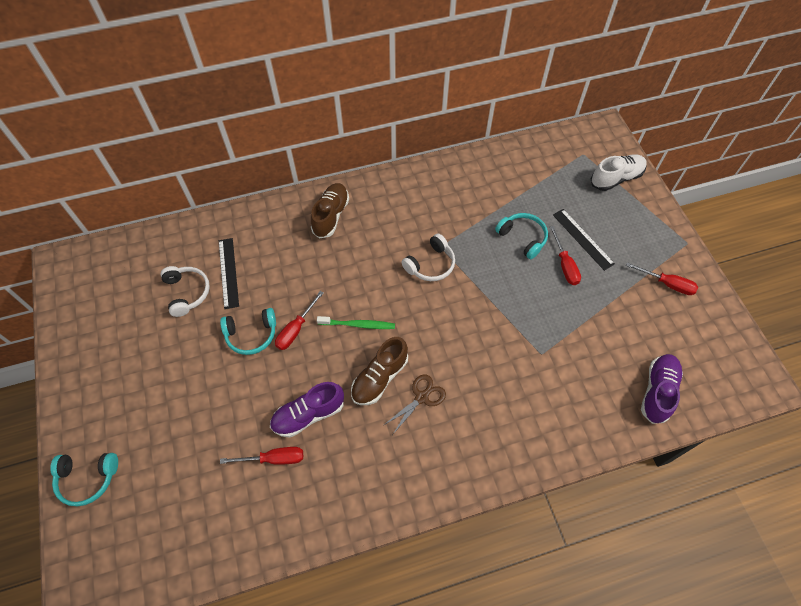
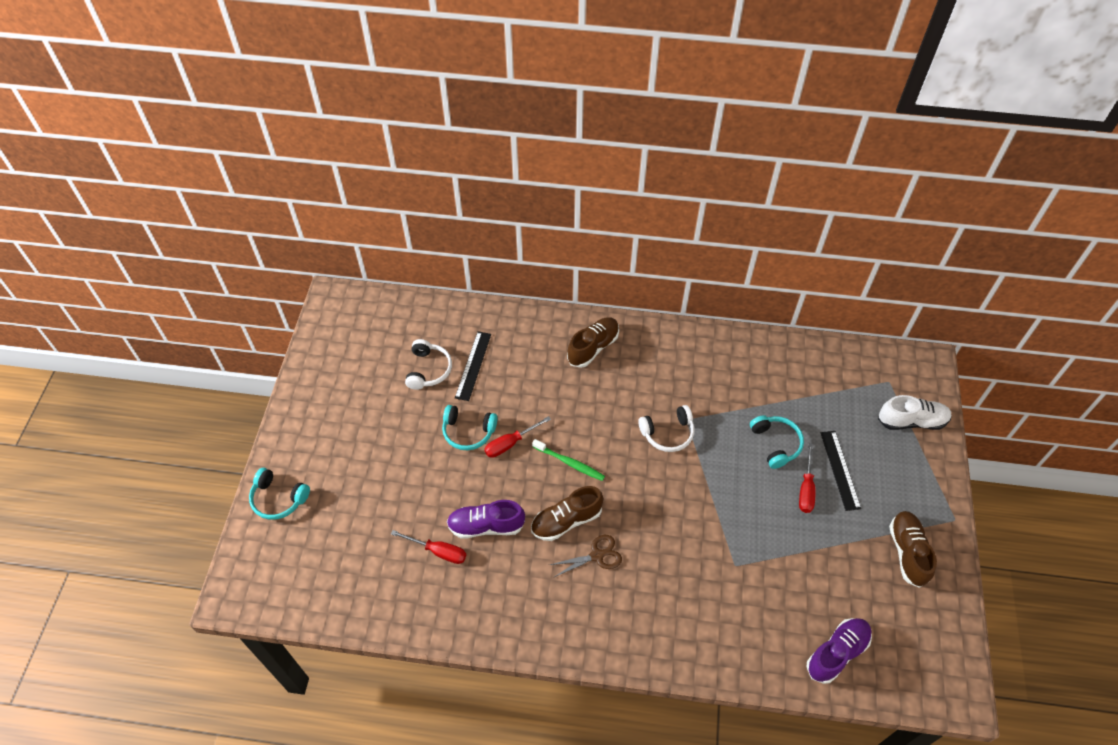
camera: 25 degrees right, 5 degrees down
red screwdriver [626,262,698,295] -> brown shoe [889,511,937,588]

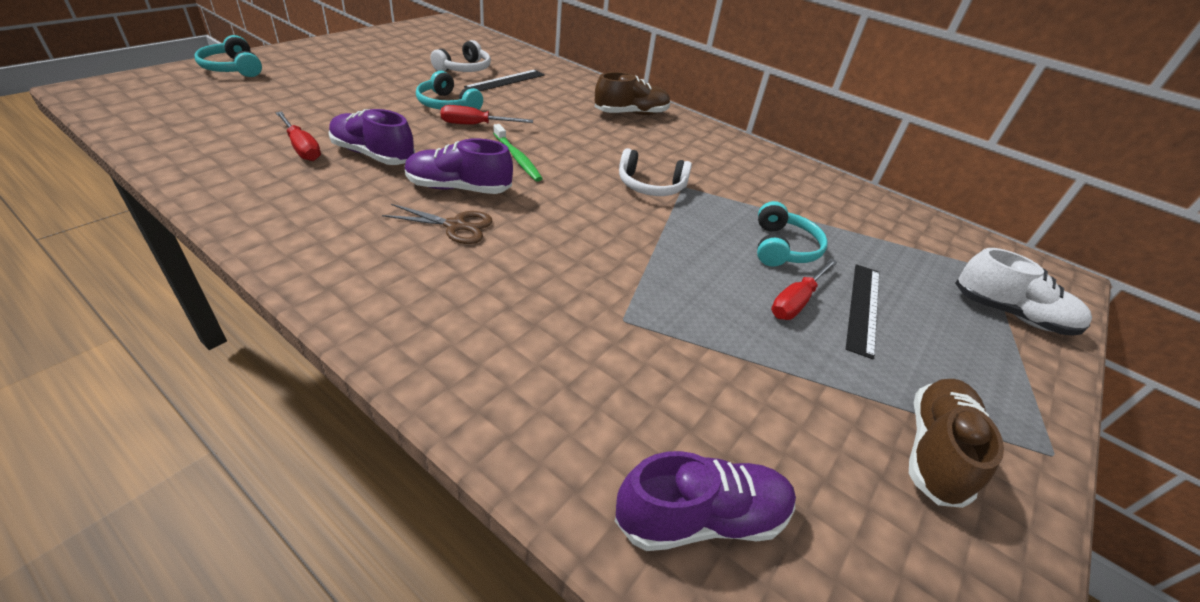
camera: 25 degrees right, 15 degrees down
brown shoe [531,486,603,541] -> purple shoe [405,138,513,194]

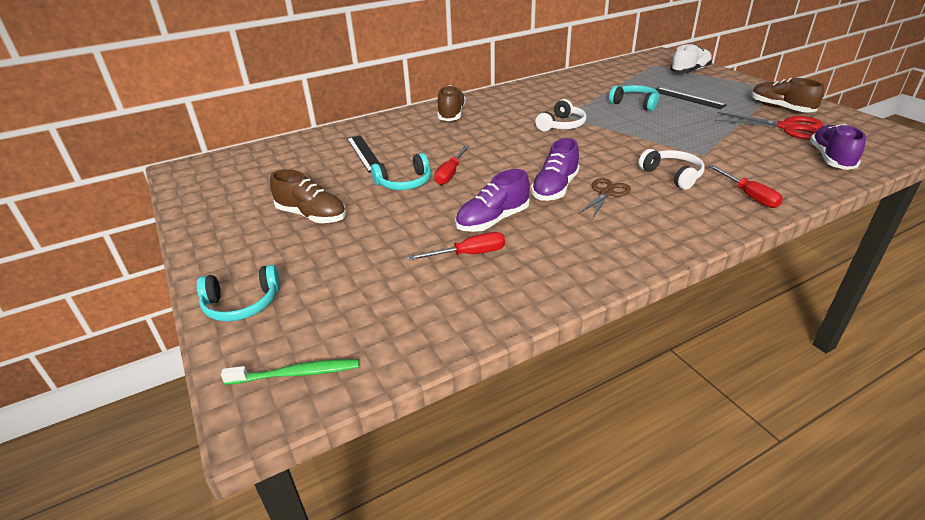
camera: 60 degrees left, 5 degrees down
white headphones [430,40,491,72] -> white headphones moved to [638,149,705,190]
green toothbrush [493,124,543,182] -> green toothbrush moved to [221,359,359,385]
red screwdriver [771,259,837,320] -> red screwdriver moved to [709,165,783,208]
none -> brown shoe [270,169,346,223]
none -> red scissors [715,112,823,140]

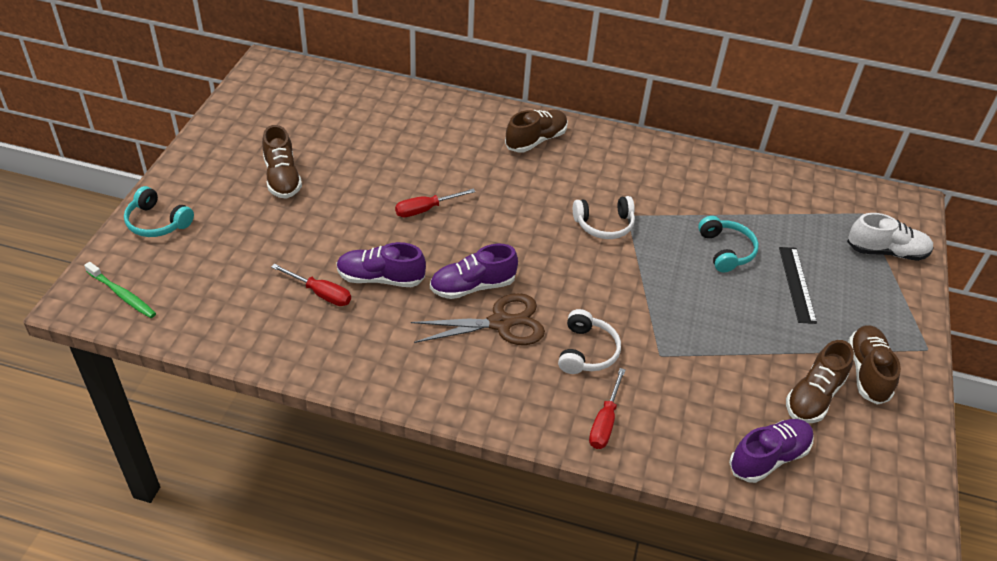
camera: 40 degrees right, 10 degrees up
black ruler [347,135,380,173] -> none
turquoise headphones [371,153,431,190] -> none
brown scissors [579,178,631,218] -> brown scissors [411,293,545,345], size x1.55
red scissors [715,112,823,140] -> brown shoe [786,340,854,423]

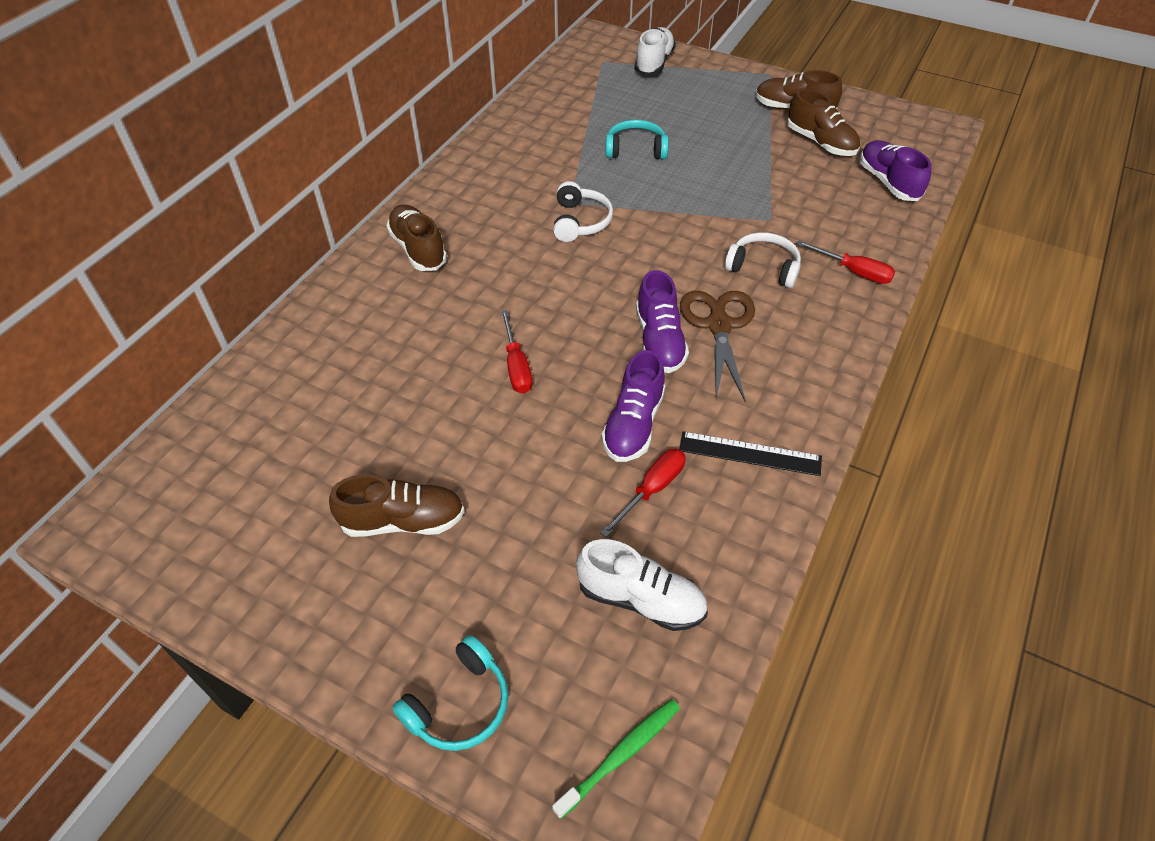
camera: 75 degrees left, 5 degrees up
black ruler [779,247,817,324] -> black ruler moved to [679,431,822,476]
none -> white shoe [576,539,708,631]

